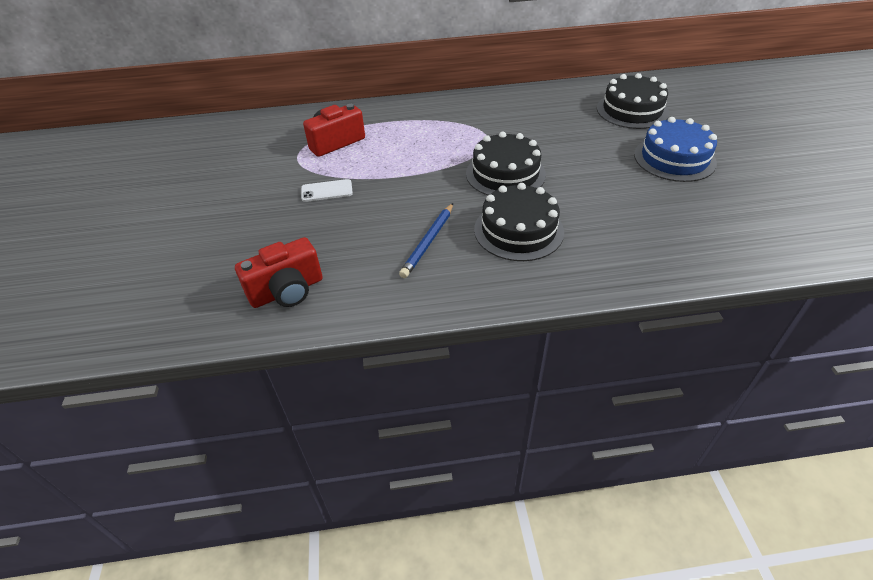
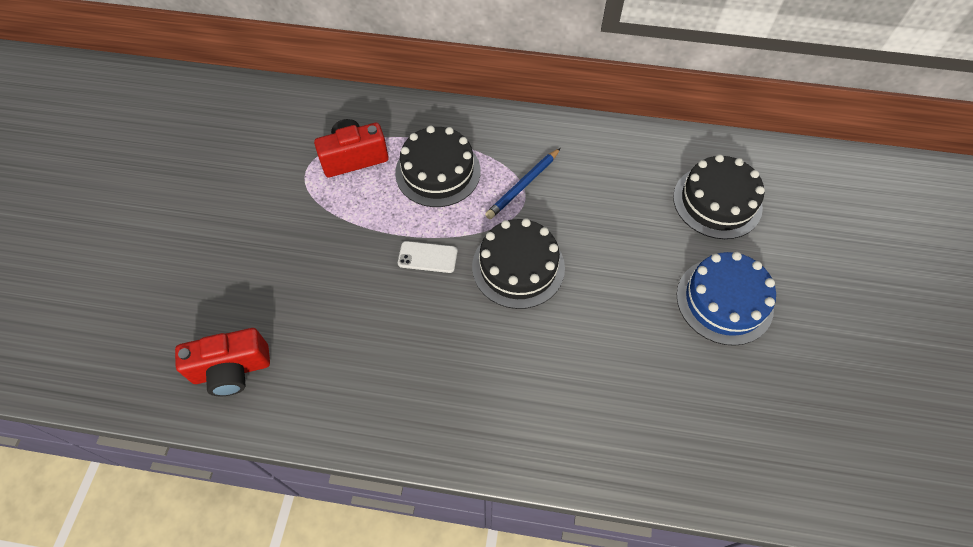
camera: 15 degrees right, 15 degrees up
white phone [301,179,353,202] -> white phone moved to [398,241,458,273]
blue pencil [399,203,453,278] -> blue pencil moved to [485,148,561,219]
black cake [474,183,564,261] -> black cake moved to [395,126,481,207]

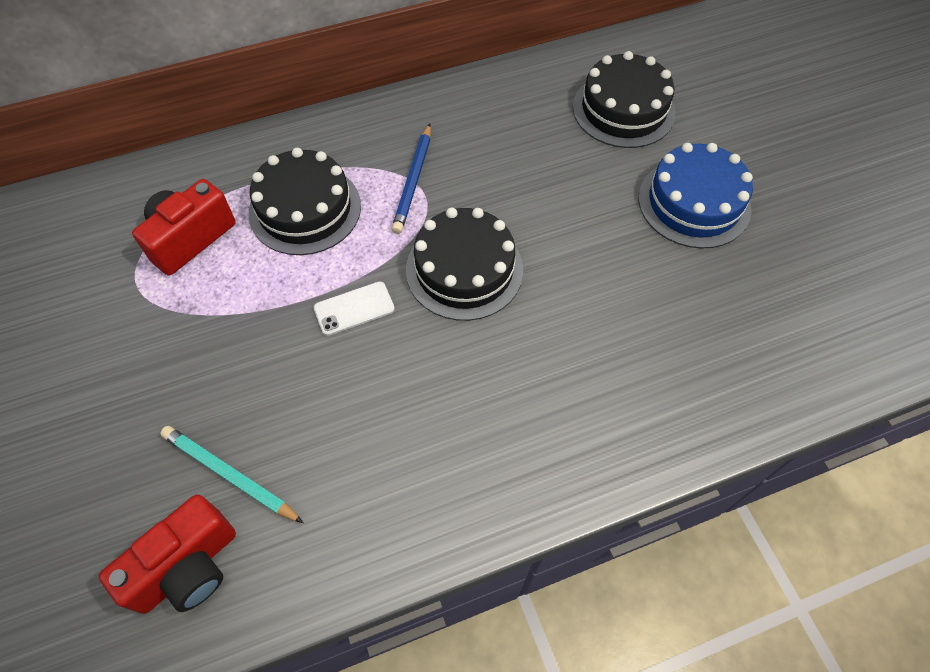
camera: 30 degrees left, 0 degrees up
none -> turquoise pencil [160,426,304,523]

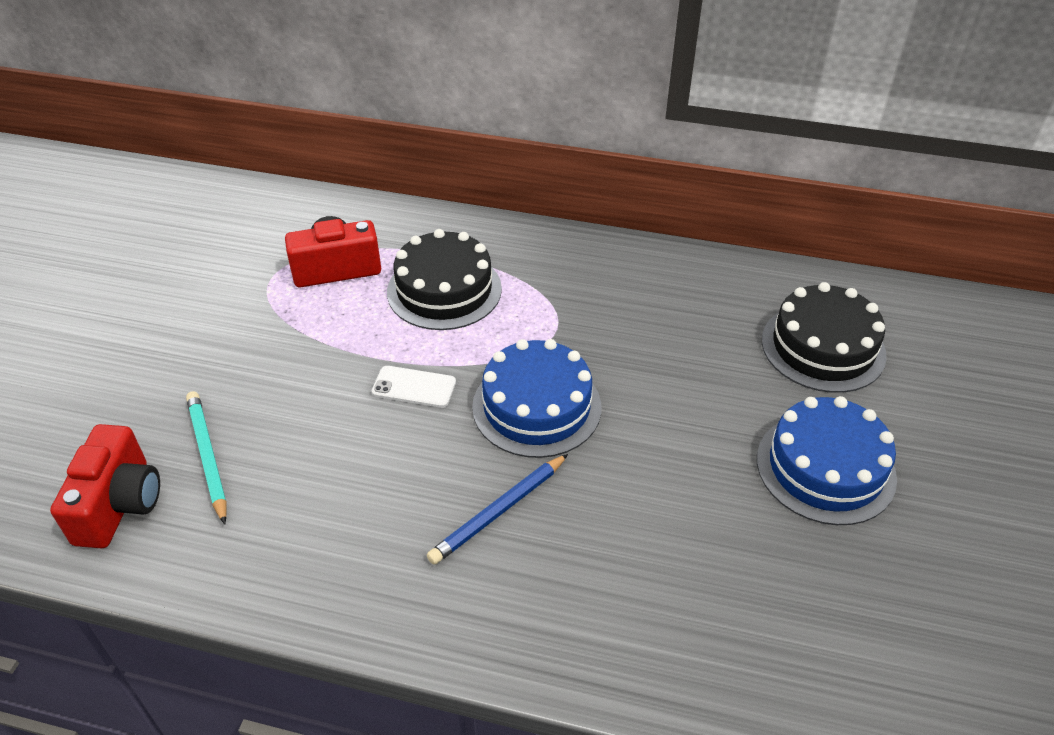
camera: 35 degrees right, 15 degrees down
red camera [99,495,236,614] -> red camera turned 75 degrees counterclockwise [50,424,160,548]
blue pencil [392,124,431,234] -> blue pencil moved to [427,454,568,565]
black cake [406,208,523,321] -> blue cake [472,339,601,458]

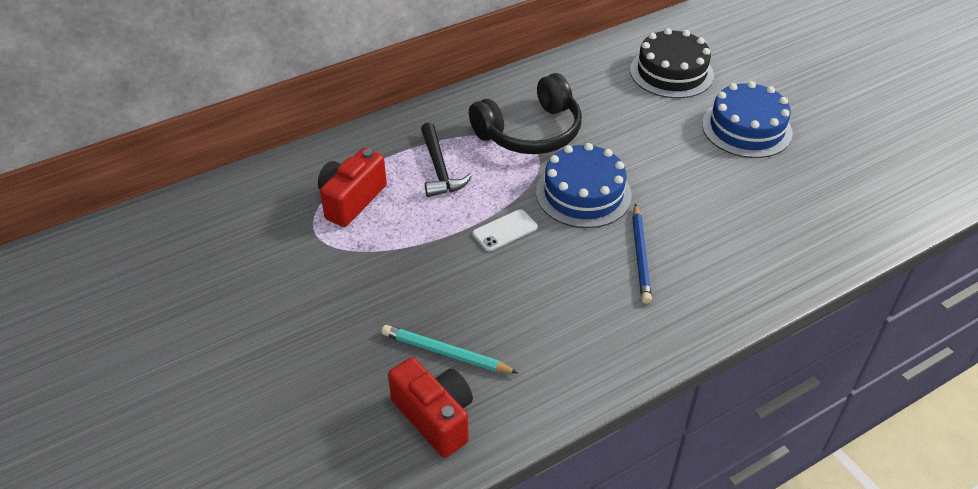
camera: 45 degrees left, 0 degrees up
black cake [387,229,502,330] -> black hammer [421,122,472,197]
none -> black headphones [469,73,582,154]

